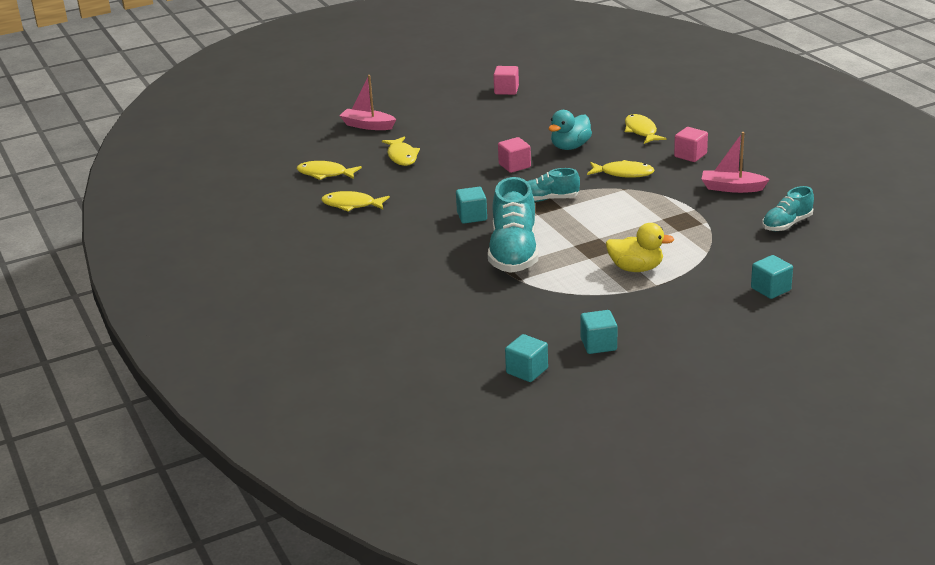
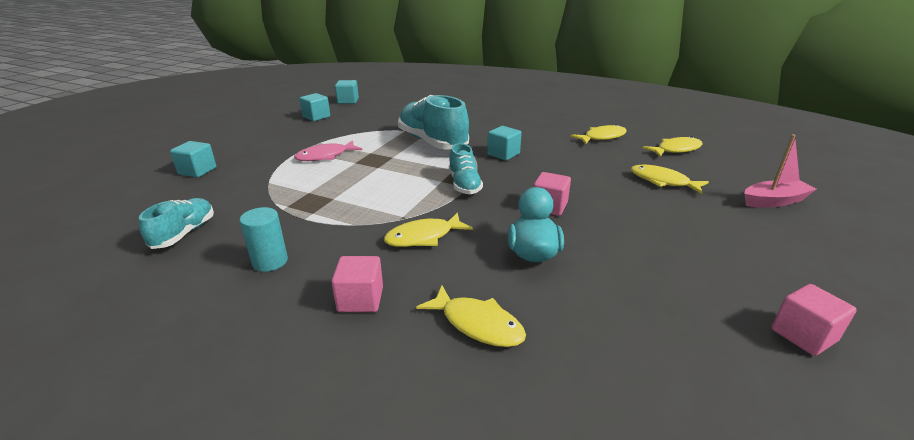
camera: 140 degrees right, 0 degrees up
turquoise shoe [527,168,580,202] -> turquoise shoe turned 120 degrees clockwise [449,143,483,194]
yellow duck [606,223,674,272] -> pink fish [294,140,362,161]
pink boat [702,132,770,193] -> turquoise cylinder [239,207,288,272]

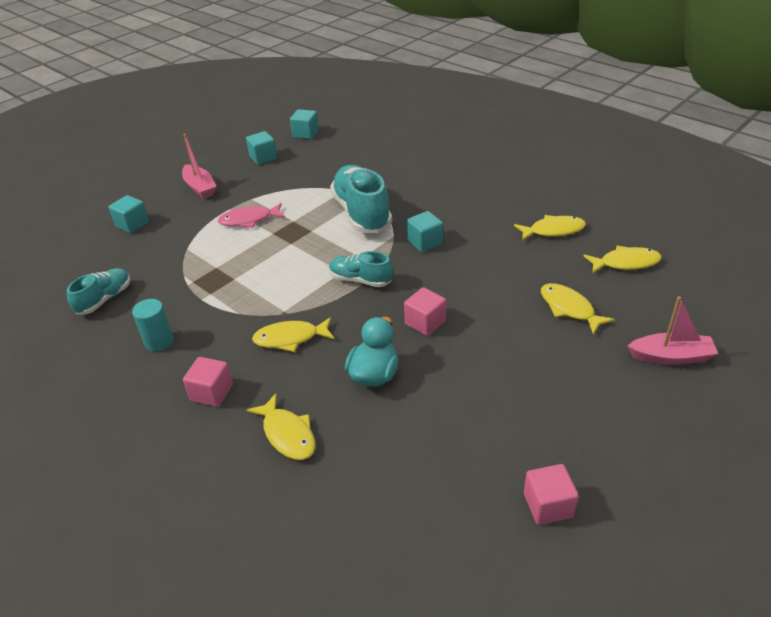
camera: 20 degrees right, 10 degrees up
turquoise shoe [449,143,483,194] -> turquoise shoe turned 105 degrees clockwise [329,251,393,287]
none -> pink boat [182,134,217,199]

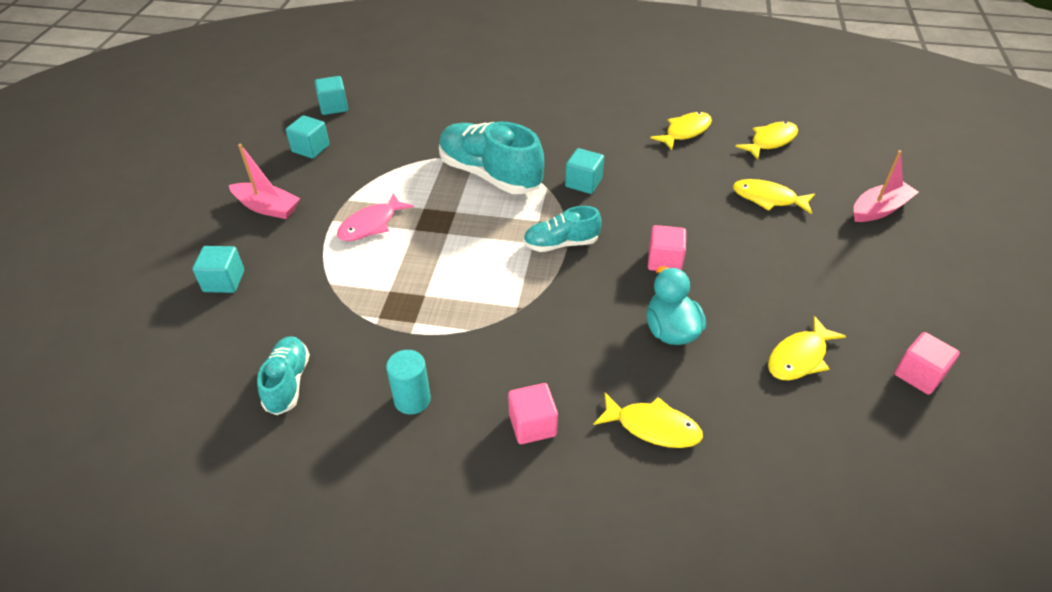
camera: 35 degrees left, 5 degrees up
yellow fish [252,317,334,352] -> yellow fish moved to [768,316,846,380]

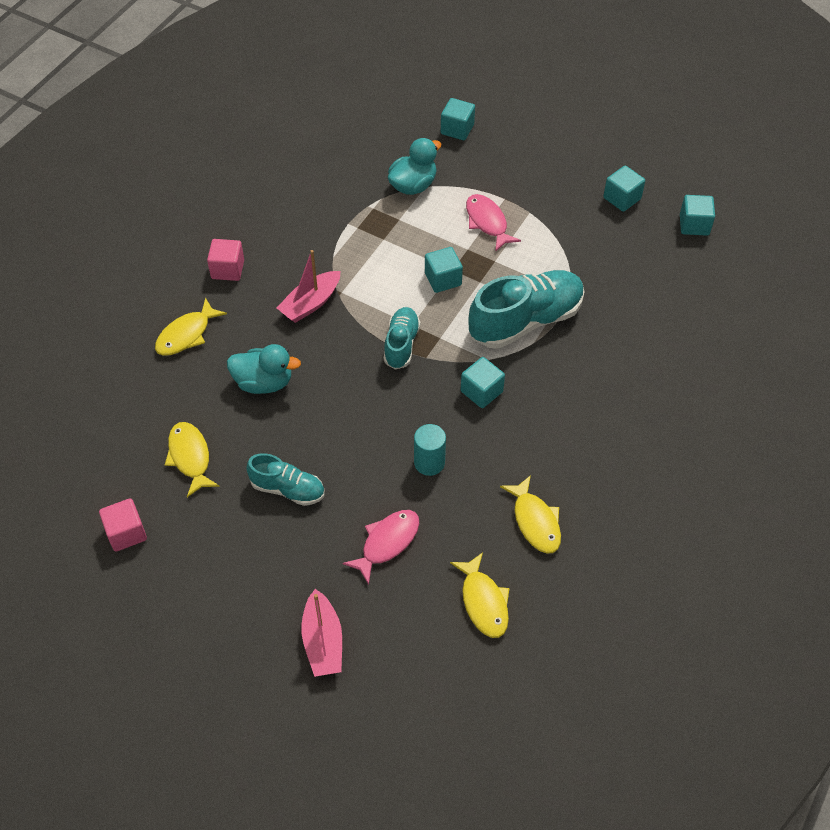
camera: 110 degrees right, 10 degrees up
pink boat [229,144,300,219] -> pink boat moved to [277,250,340,323]
turquoise shoe [257,336,310,415] -> turquoise shoe moved to [246,453,325,506]
turquoise cylinder [386,350,431,414] -> turquoise cylinder moved to [414,424,446,476]
pink cube [648,225,686,271] -> none
yellow fish [733,179,815,214] -> pink fish [342,510,419,585]
none -> turquoise duck [388,138,441,195]
none -> turquoise cube [425,247,463,293]

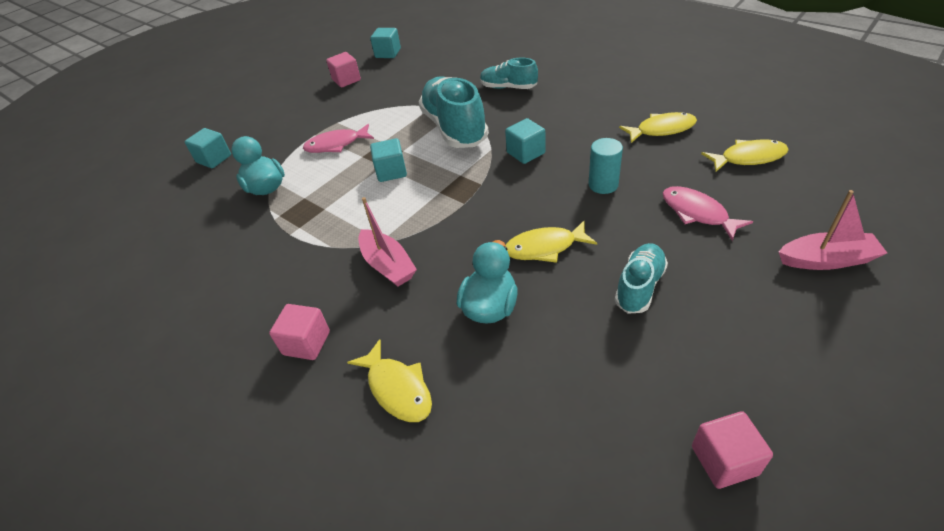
camera: 75 degrees left, 10 degrees down
yellow fish [165,422,220,497] -> yellow fish moved to [506,221,597,263]
turquoise shoe [384,307,420,370] -> turquoise shoe moved to [480,58,538,89]
turquoise cube [603,165,645,212] -> pink cube [326,52,361,88]

